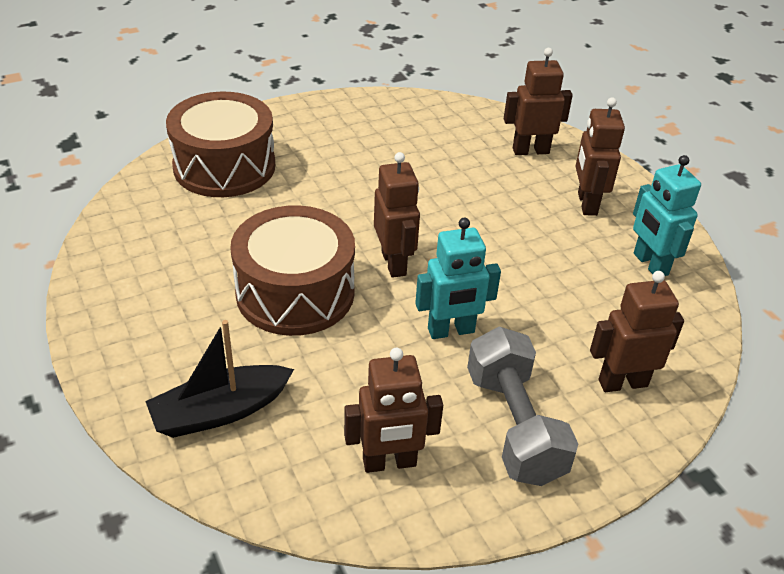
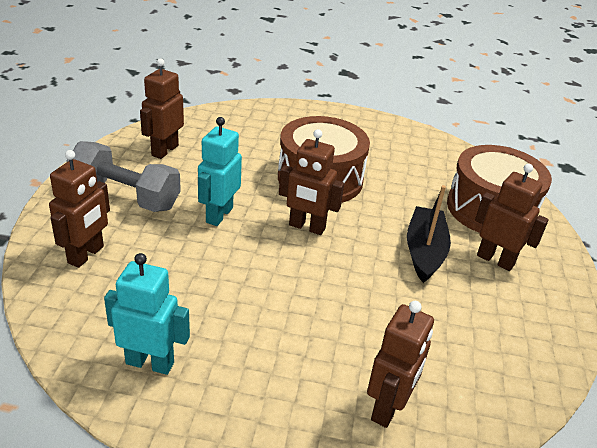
camera: 125 degrees right, 5 degrees down
black boat [145,320,294,438] -> black boat moved to [407,185,451,283]
brown robot [576,97,625,216] -> brown robot moved to [475,164,549,271]

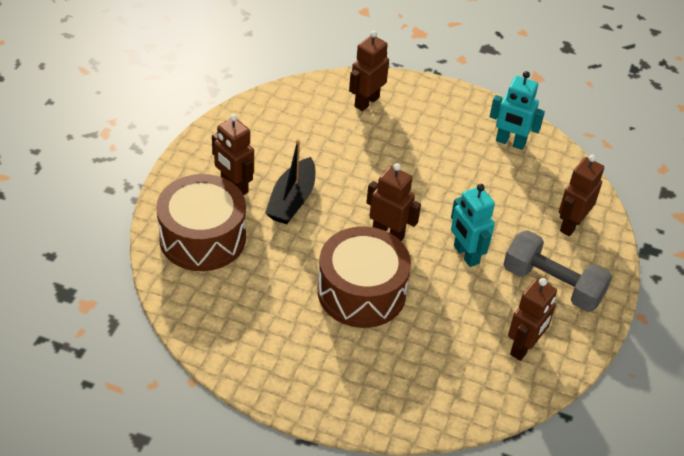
camera: 170 degrees left, 10 degrees up
turquoise robot [198,117,242,226] -> turquoise robot turned 120 degrees clockwise [451,184,495,267]

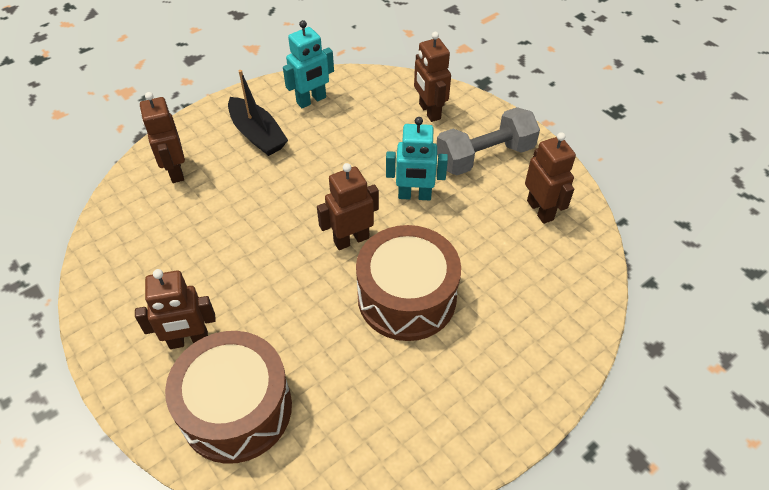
camera: 55 degrees left, 5 degrees up
black boat [265,139,315,224] -> black boat moved to [228,70,288,156]

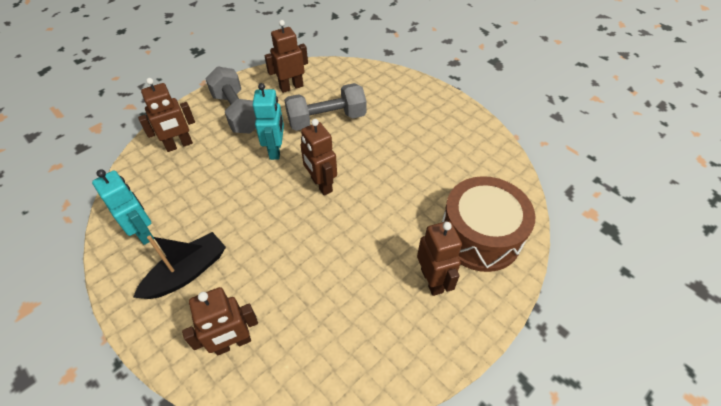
camera: 95 degrees left, 0 degrees up
brown drum [356,225,461,341] -> none
none -> grey dumbbell [284,83,367,131]

